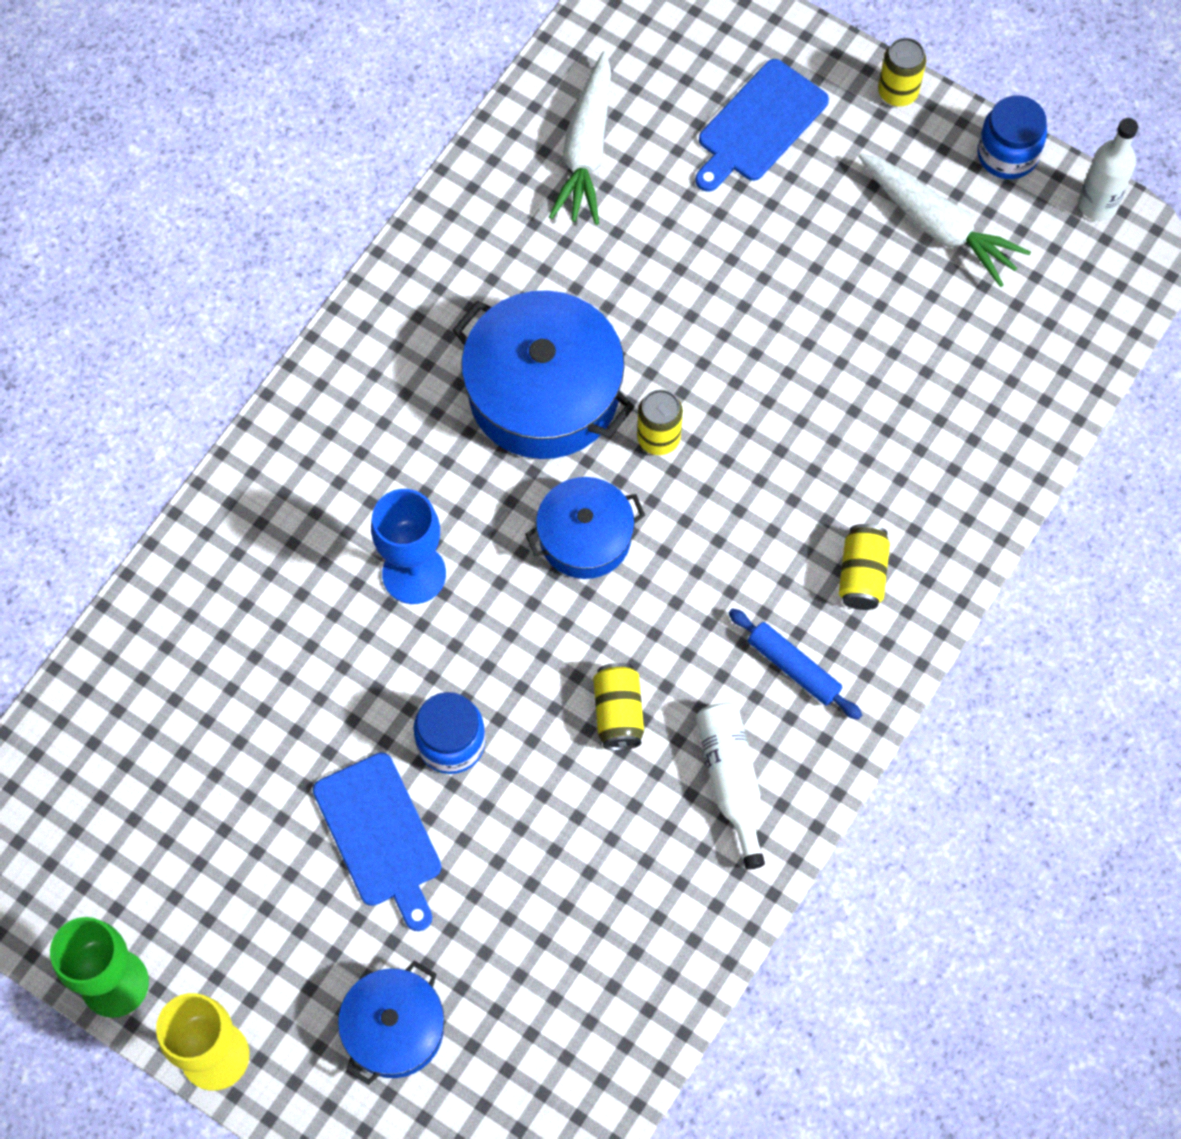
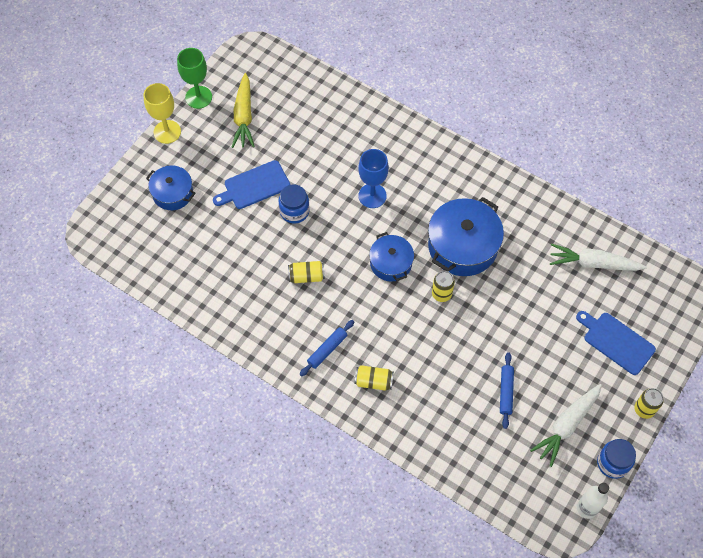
camera: 90 degrees right, 5 degrees down
white bottle [696,702,765,870] -> none
none -> yellow carrot [232,73,255,148]
none -> blue rolling pin [500,352,514,429]

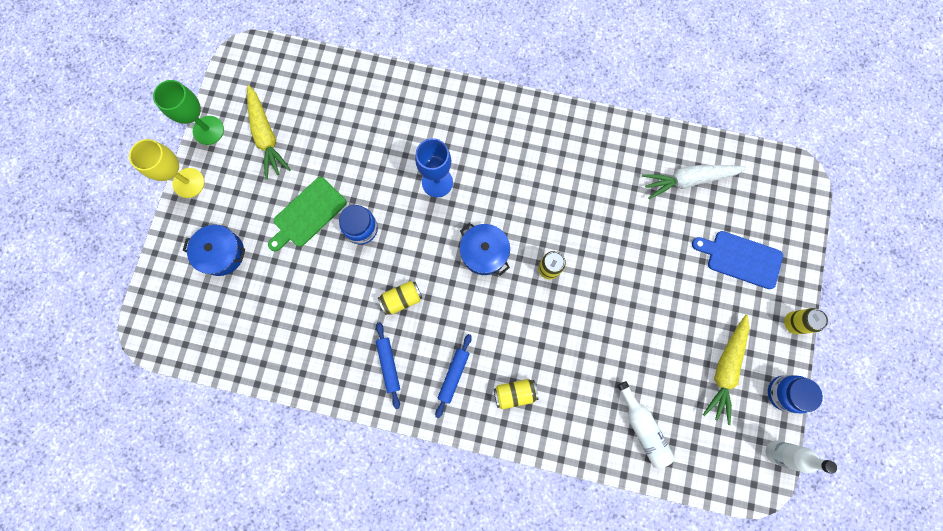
camera: 20 degrees left, 15 degrees up
blue cutting board [213,160,290,209] -> green cutting board [268,177,347,251]
blue pot [428,197,504,276] -> none
blue rolling pin [500,352,514,429] -> blue rolling pin moved to [376,322,400,409]
white carrot [530,384,602,467] -> yellow carrot [703,315,750,425]
none -> white bottle [618,381,675,469]

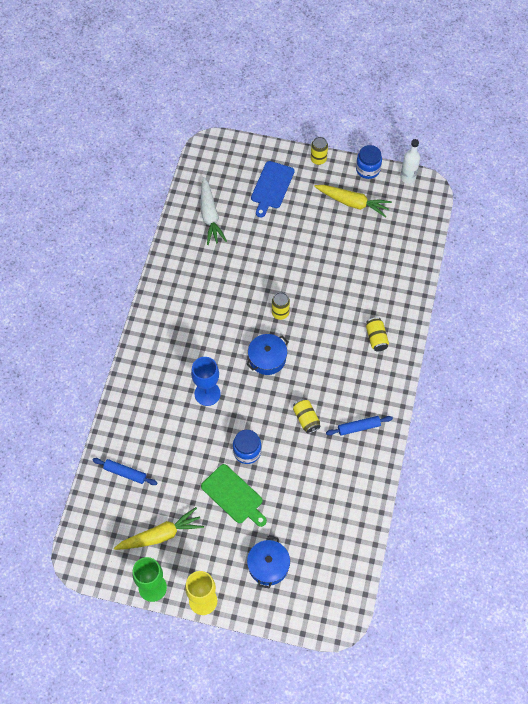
camera: 90 degrees left, 15 degrees down
blue rolling pin [435,334,472,418] -> blue rolling pin moved to [92,458,157,485]
white bottle [618,381,675,469] -> none

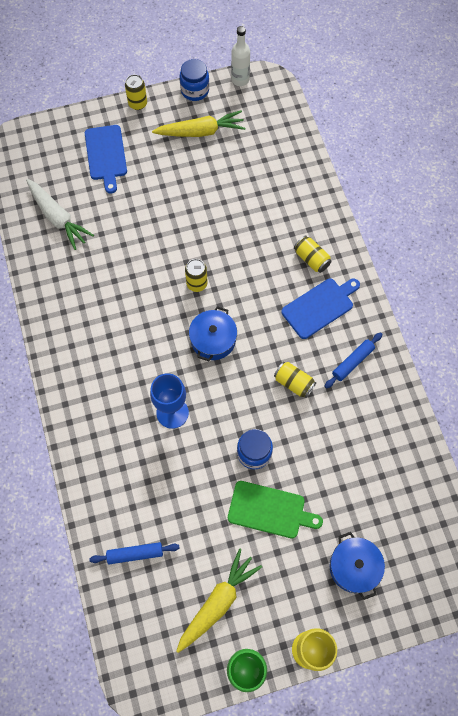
camera: 30 degrees left, 5 degrees up
none -> blue cutting board [281,278,360,339]

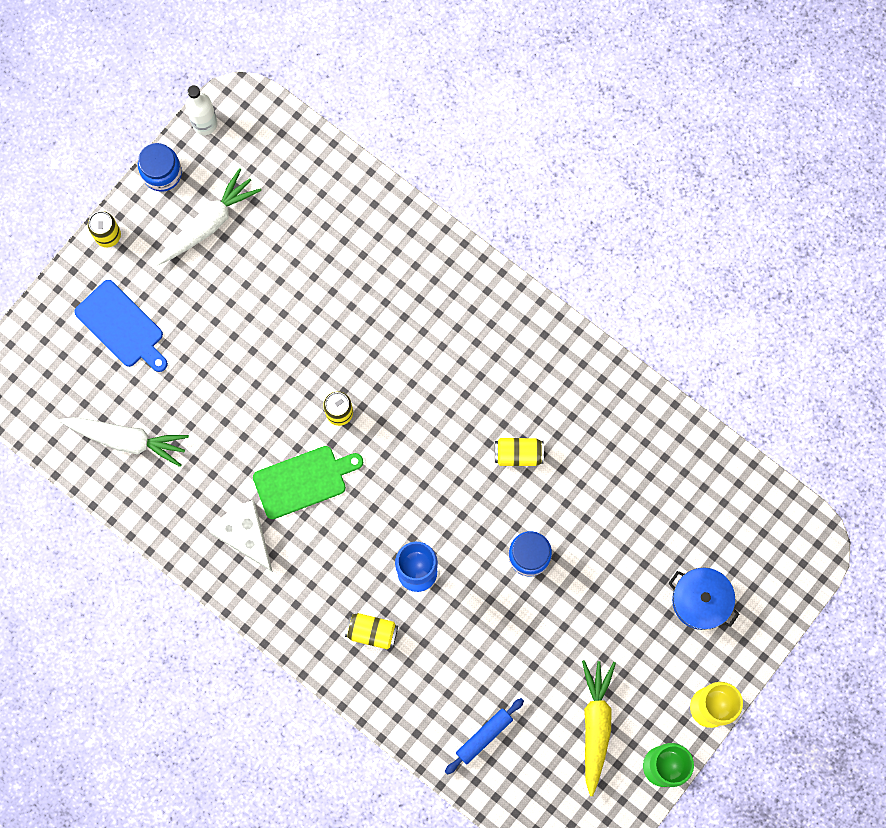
camera: 35 degrees left, 10 degrees up
yellow carrot [152,110,245,137] -> white carrot [156,168,261,265]
blue pot [189,306,237,361] -> none
green cutting board [228,481,323,538] -> green cutting board moved to [253,446,363,519]
blue cutting board [281,278,360,339] -> none
yellow can [294,236,332,273] -> yellow can moved to [345,613,398,649]
blue rolling pin [324,333,383,389] -> none
none -> white cheese [210,500,273,572]

